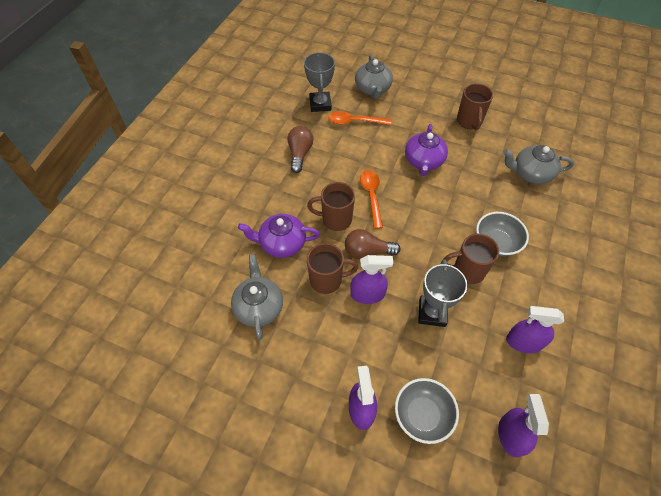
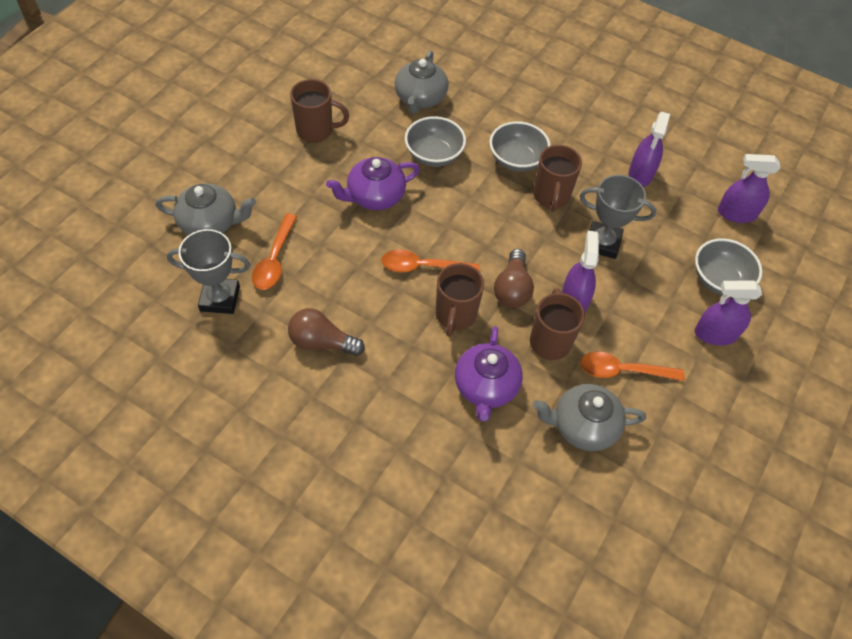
camera: 85 degrees left, 0 degrees up
purple teapot [405,124,448,176] -> purple teapot turned 135 degrees clockwise [326,157,420,210]
none -> grey bowl [405,116,466,167]
none -> orange spoon [580,352,685,381]

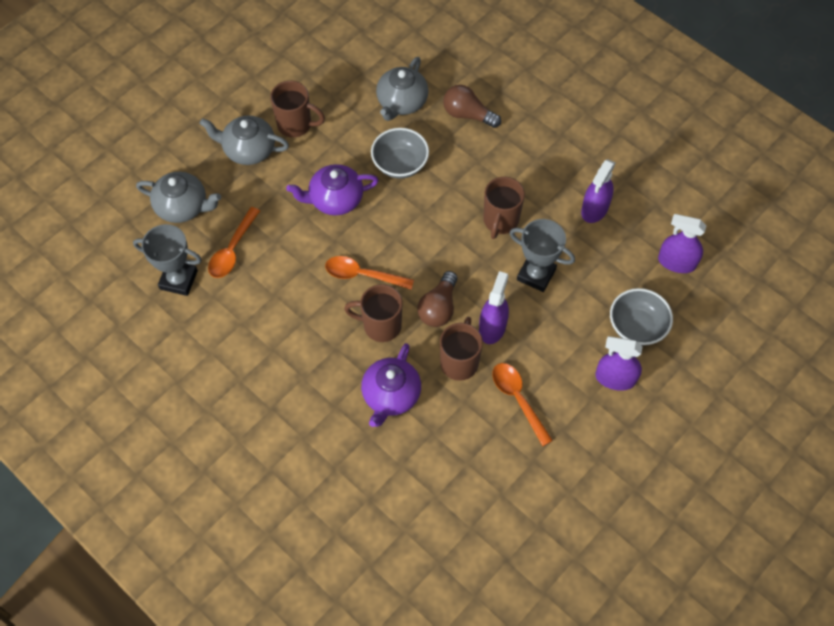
camera: 15 degrees right, 5 degrees up
brown light bulb [288,308,365,356] -> brown light bulb moved to [443,85,501,128]
brown mug [436,263,484,337] -> brown mug turned 75 degrees clockwise [344,284,403,342]
grey bowl [490,121,551,172] -> none
grey teapot [533,384,646,451] -> grey teapot moved to [200,116,289,165]
orange spoon [580,352,685,381] -> orange spoon turned 45 degrees clockwise [492,363,553,446]

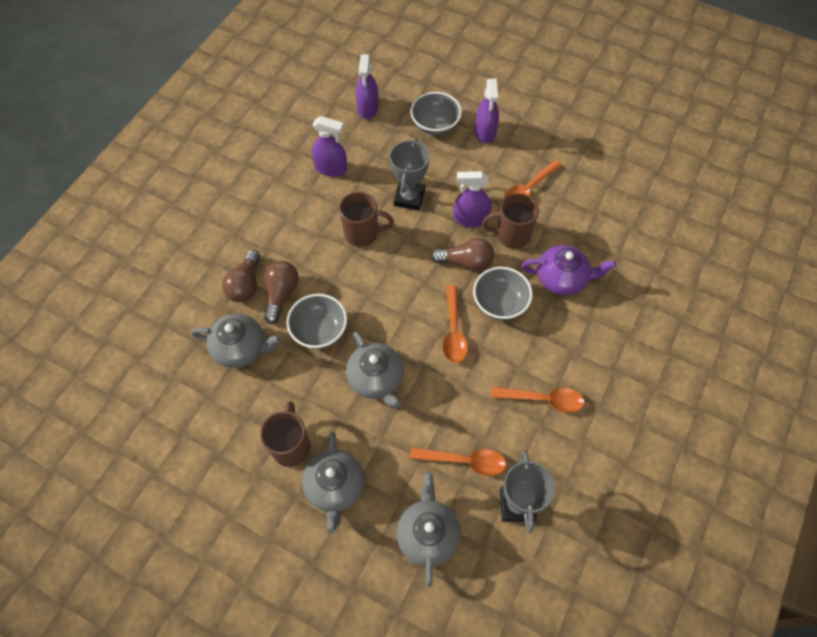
camera: 105 degrees left, 0 degrees up
purple teapot [286,164,379,215] -> grey teapot [346,331,404,408]
brown mug [344,284,403,342] -> grey bowl [473,267,533,320]
none -> brown light bulb [264,261,299,324]
none -> orange spoon [491,387,585,413]

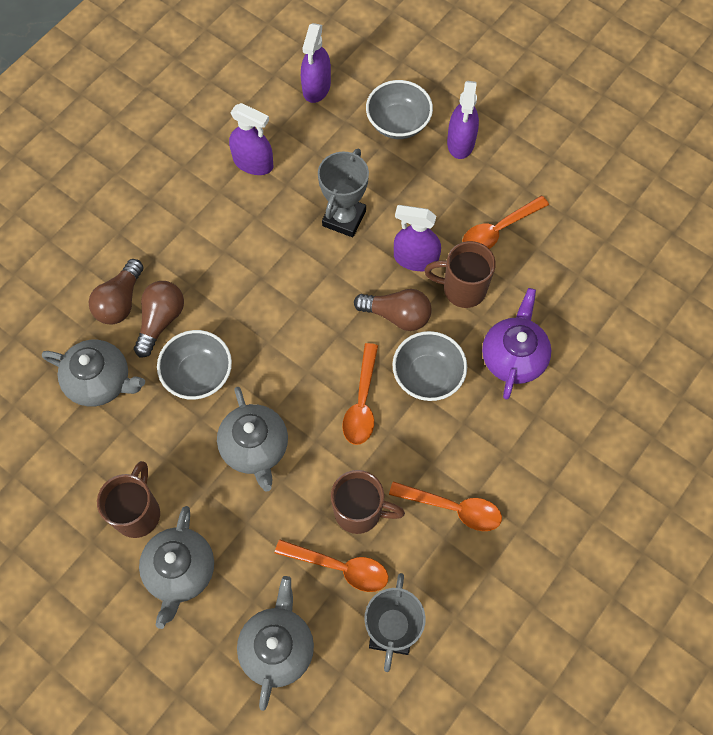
camera: 10 degrees right, 5 degrees up
brown mug [339,192,394,247] -> brown mug moved to [331,470,405,534]
purple teapot [522,245,616,295] -> purple teapot turned 90 degrees counterclockwise [482,288,551,400]

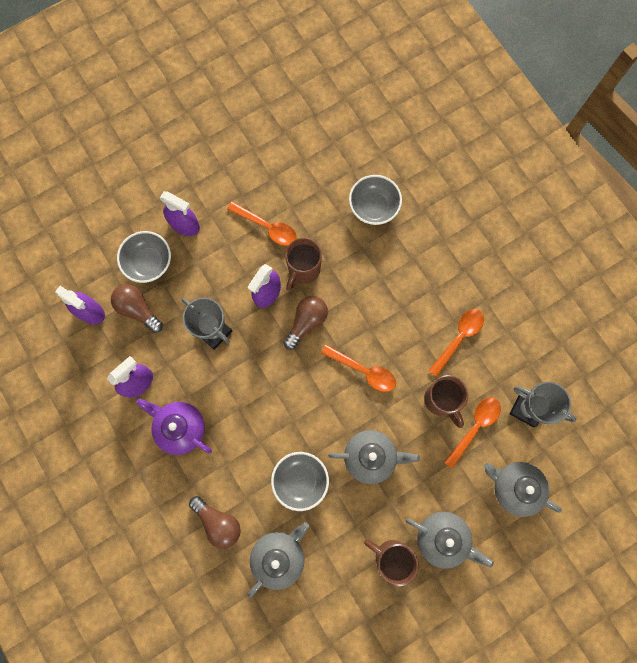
camera: 70 degrees left, 10 degrees up
brown light bulb [134,281,184,357] -> brown light bulb moved to [111,284,163,333]
brown mug [331,470,405,534] -> brown mug turned 120 degrees clockwise [424,375,468,428]
grey bowl [392,331,467,401] -> grey bowl moved to [349,175,402,225]
orange spoon [462,196,549,249] -> orange spoon turned 45 degrees counterclockwise [227,202,297,246]
purple teapot [482,288,551,400] -> purple teapot moved to [136,398,212,455]

